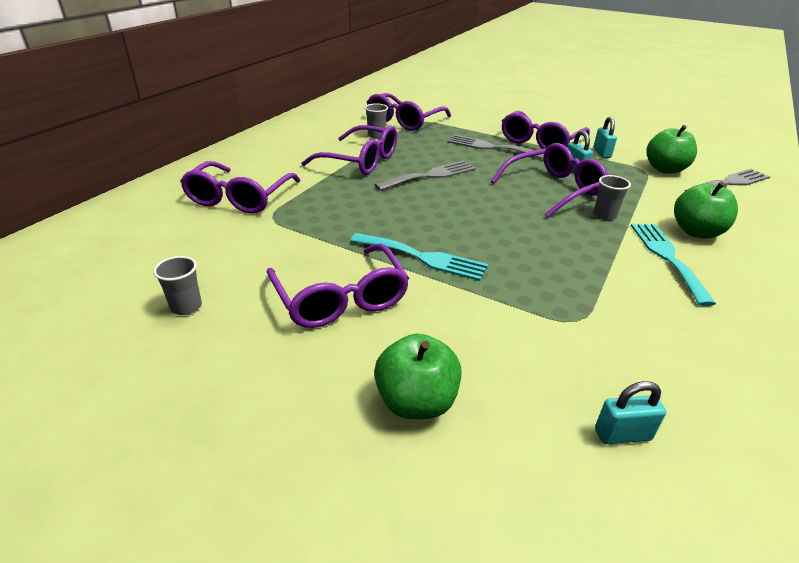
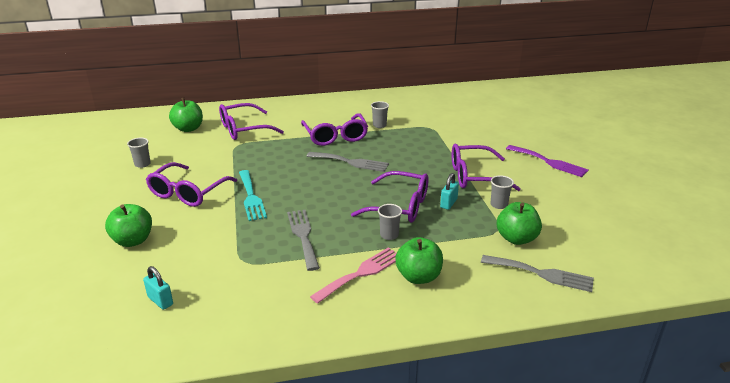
camera: 50 degrees right, 5 degrees down
purple glasses [367,93,451,131] -> none
grey fork [448,135,544,159] -> grey fork moved to [287,210,320,271]
turquoise padlock [593,117,617,158] -> grey cup [490,175,514,209]
turquoise fork [631,224,716,306] -> pink fork [310,247,397,304]
none -> green apple [169,98,203,132]
none -> purple fork [506,145,589,177]

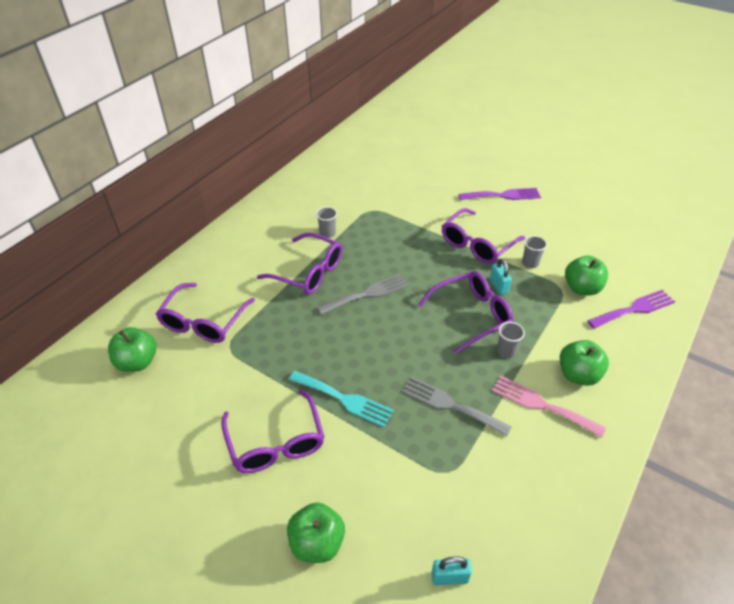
camera: 45 degrees left, 15 degrees up
grey cup [127,138,151,168] -> none
pink fork [310,247,397,304] -> pink fork turned 60 degrees counterclockwise [492,376,606,438]
grey fork [481,255,594,292] -> purple fork [587,290,675,329]

